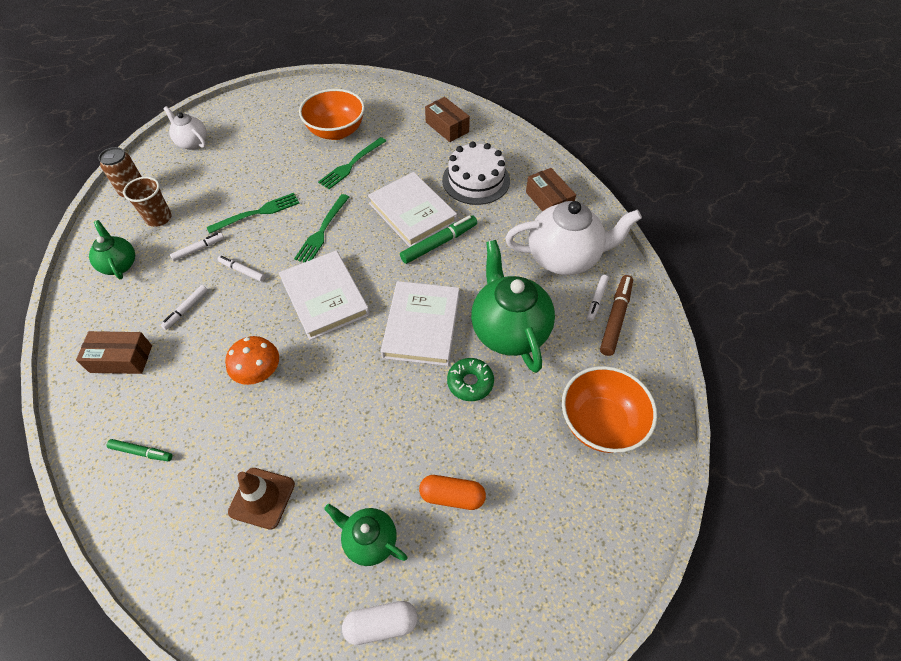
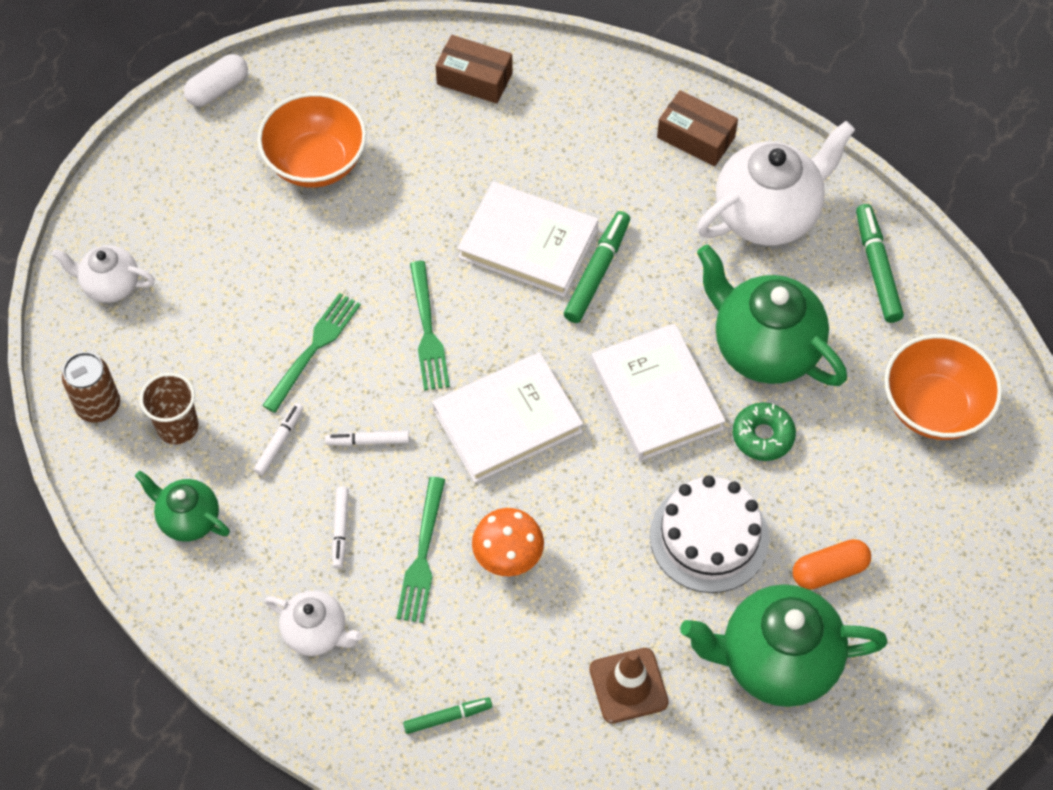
camera: 30 degrees left, 5 degrees up
brown box [76,331,152,374] -> white teapot [265,591,363,656]
white book [279,250,370,340] -> white book turned 60 degrees counterclockwise [433,352,583,483]
green fork [318,137,386,189] -> green fork moved to [396,477,445,623]
green teapot [324,504,408,566] -> green teapot [680,584,888,707], size x1.83
white capsule [342,601,417,645] -> white capsule moved to [184,54,248,107]
white cake [442,142,510,205] -> white cake moved to [650,475,769,593]
white marker [587,275,609,321] -> none
brown marker [600,275,633,356] -> green marker [856,204,904,323]

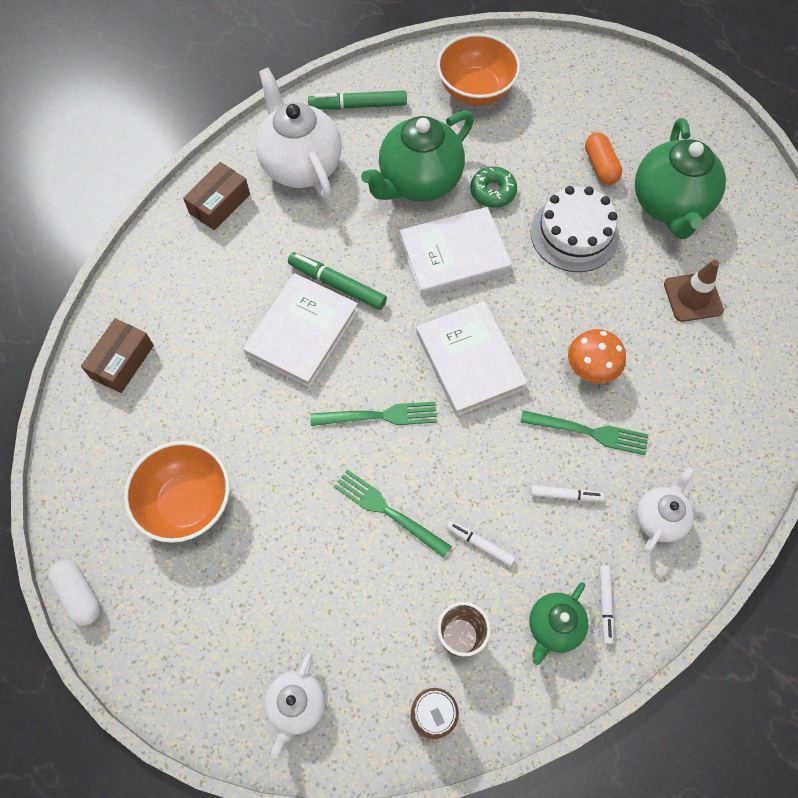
camera: 85 degrees left, 5 degrees up
white marker [325,431,410,446] -> white marker moved to [600,565,614,644]
green marker [403,697,492,734] -> none

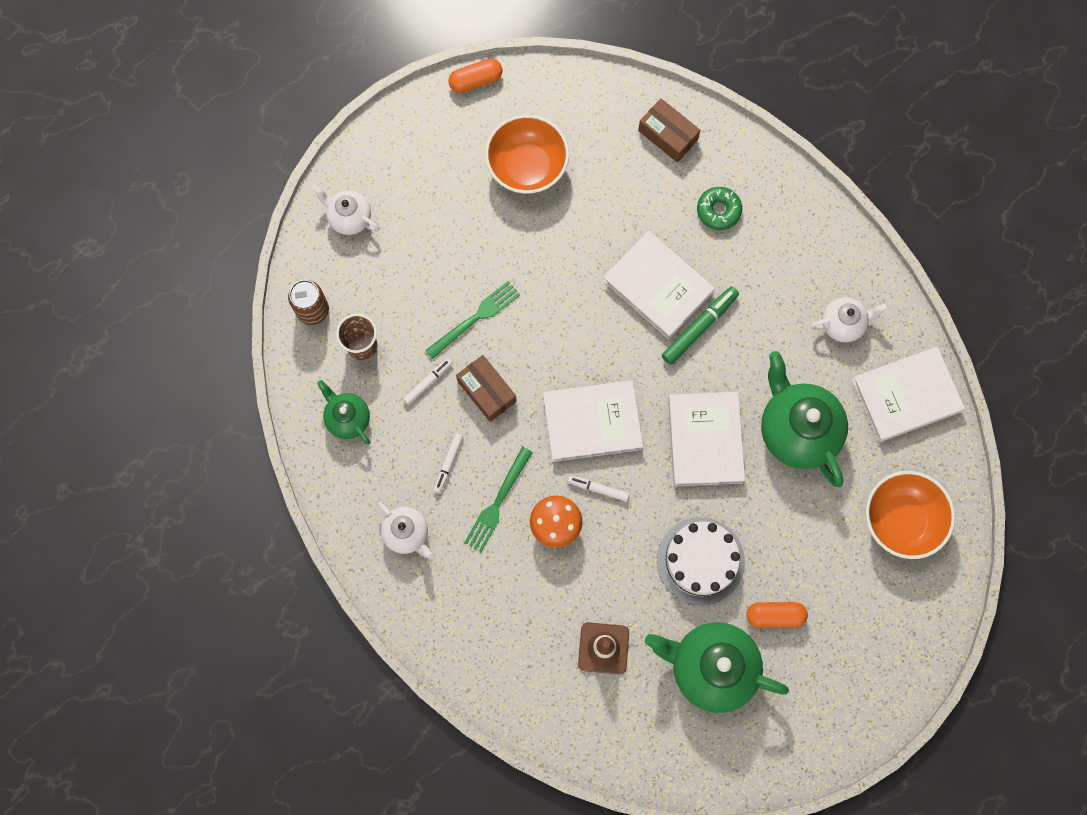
camera: 105 degrees right, 10 degrees up
white capsule [48,560,101,626] -> orange capsule [448,58,503,93]
brown box [183,162,250,230] -> brown box moved to [456,355,517,422]
white teapot [256,68,342,199] -> white teapot [810,297,889,342], size x0.55
green marker [308,90,407,110] -> white book [852,347,965,442]
green fork [310,402,437,426] -> none
green donut [470,166,517,208] -> green donut moved to [697,187,742,230]
white marker [600,565,614,644] -> white marker moved to [568,476,629,501]

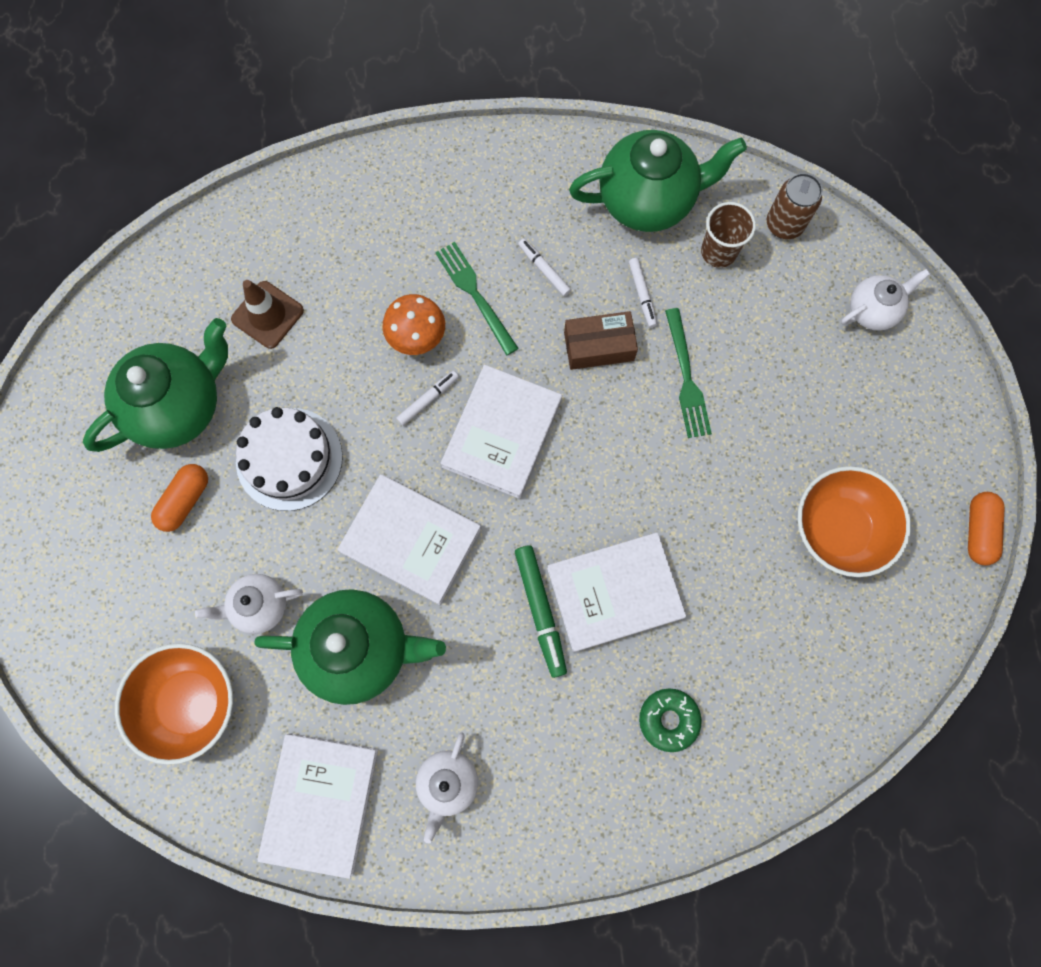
camera: 120 degrees right, 0 degrees up
green teapot [317,380,371,445] -> green teapot [569,130,747,232], size x1.83
white teapot [377,502,433,559] -> white teapot moved to [195,574,303,634]
brown box [638,98,701,162] -> none

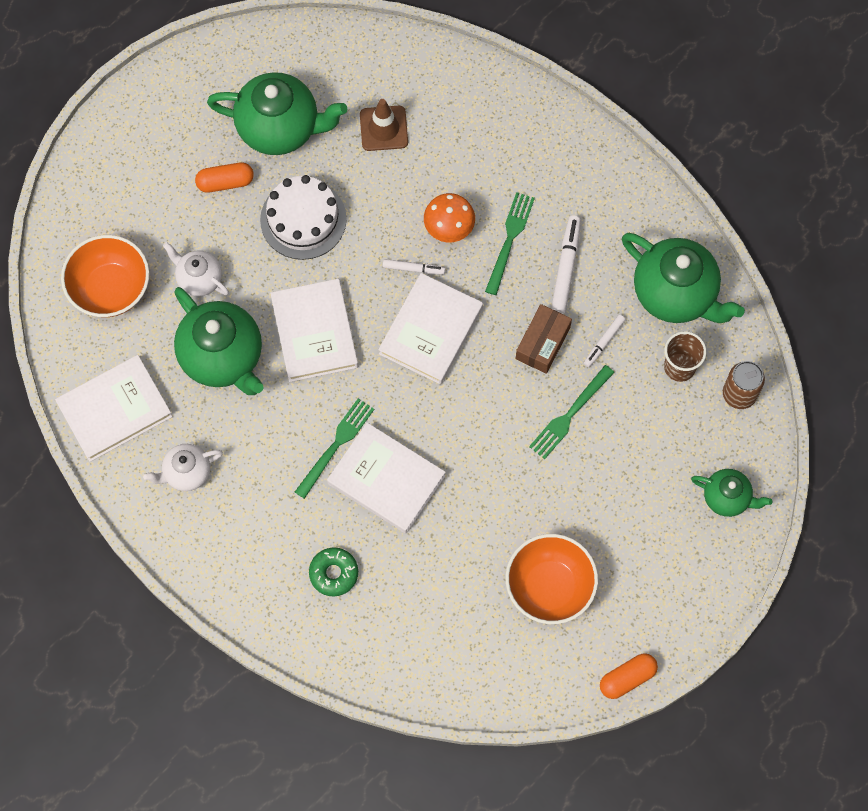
camera: 50 degrees right, 5 degrees down
white book [440,364,562,499] -> white book turned 45 degrees counterclockwise [378,273,483,385]
green marker [515,545,567,678] -> green fork [295,398,375,499]
white marker [518,238,571,296] -> white marker [551,216,581,314], size x1.66
brown box [564,311,638,370] -> brown box turned 75 degrees clockwise [516,304,572,374]
white teapot [841,269,930,331] -> green teapot [691,469,772,517]

